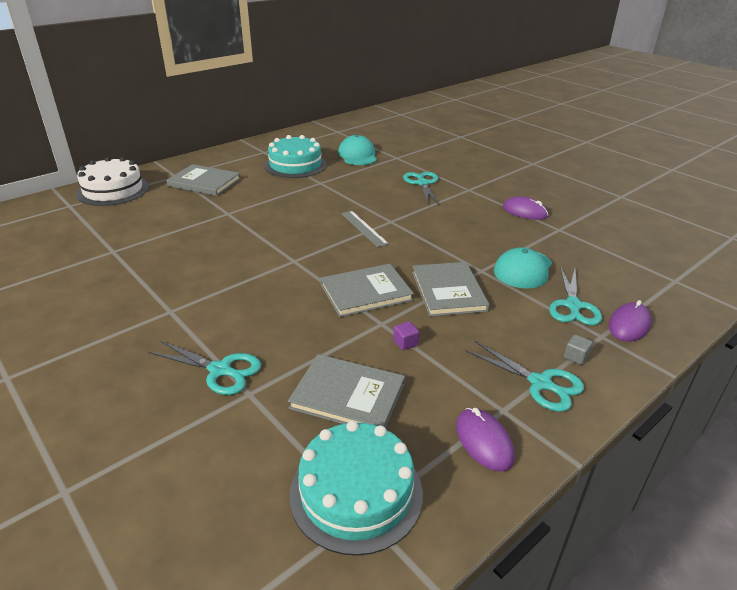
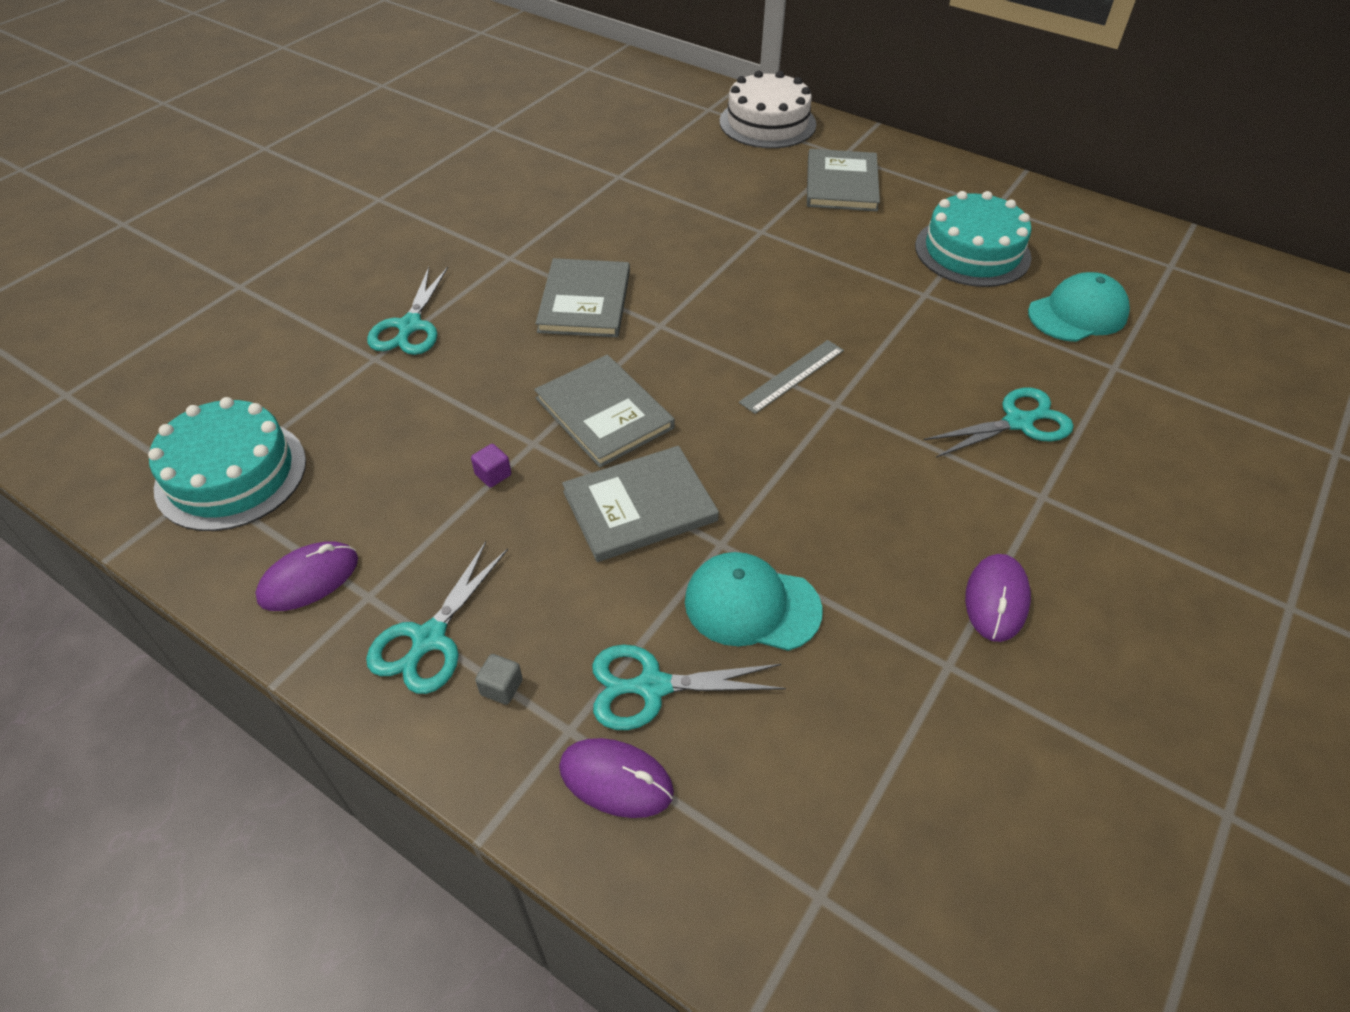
camera: 75 degrees right, 15 degrees up
grey book [288,354,405,428] -> grey book moved to [536,258,630,337]

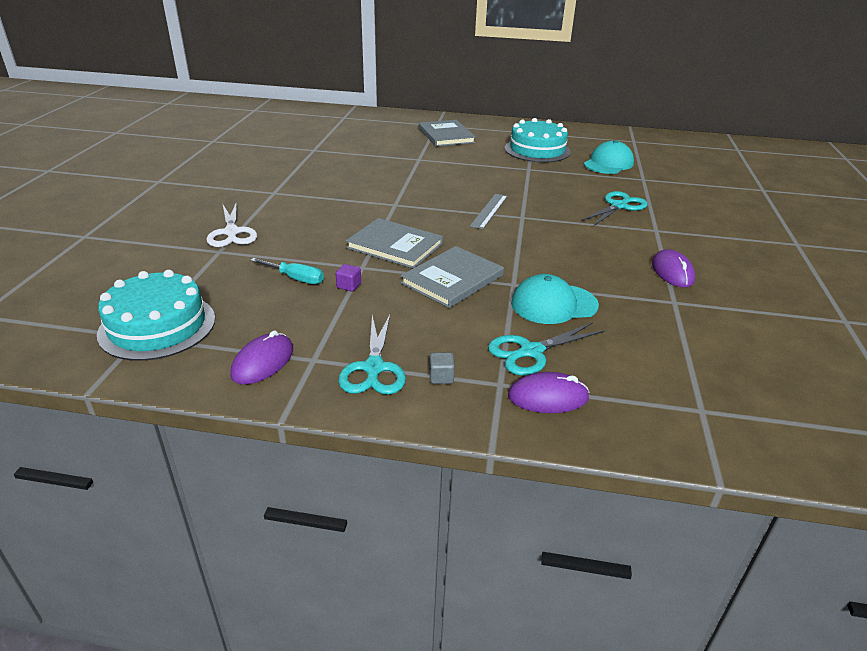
camera: 25 degrees left, 15 degrees down
turquoise scissors [367,267,448,355] -> white scissors [206,202,257,247]
grey book [536,258,630,337] -> none
white cake [720,70,817,148] -> none
none -> turquoise screwdriver [250,258,324,284]

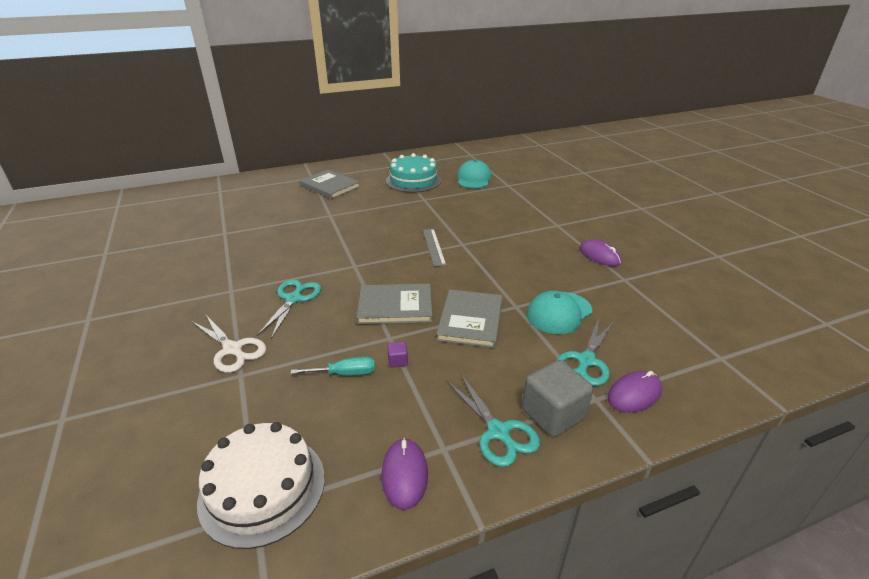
camera: 30 degrees left, 0 degrees up
turquoise cake [97,270,215,361] -> white cake [197,422,325,549]
grey cube [429,353,455,384] -> grey cube [522,360,593,437], size x2.32
turquoise scissors [581,191,648,226] -> turquoise scissors moved to [257,280,321,339]

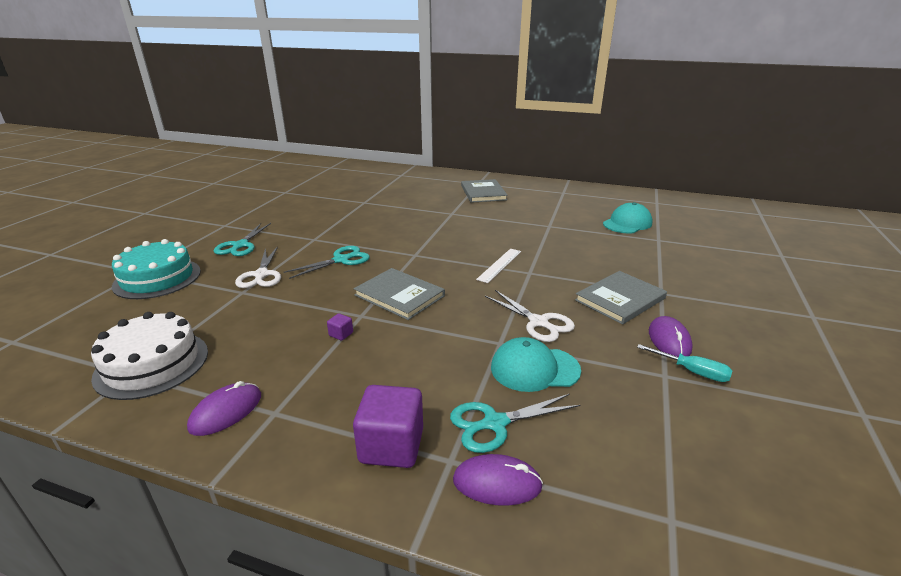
camera: 40 degrees right, 5 degrees down
turquoise screwdriver [291,357,375,376] -> turquoise screwdriver moved to [637,344,732,382]
turquoise cake [386,153,441,193] -> turquoise cake moved to [112,239,201,299]
grey ruler [423,229,446,267] -> white ruler [476,249,521,283]
grey book [436,289,503,348] -> grey book moved to [575,271,667,325]
turquoise scissors [447,375,540,467] -> turquoise scissors moved to [214,223,271,256]
grey cube [522,360,593,437] -> purple cube [353,385,423,468]
none -> white scissors [485,290,575,342]

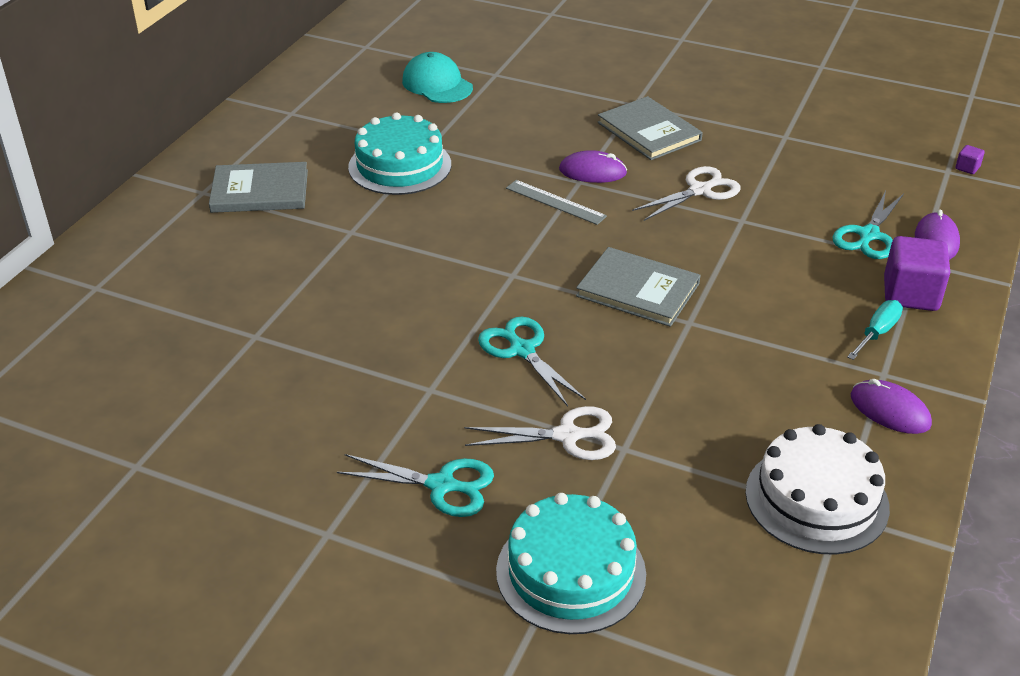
camera: 85 degrees left, 10 degrees up
purple cube [327,313,353,341] -> purple cube moved to [956,145,985,174]
grey book [354,268,445,320] -> grey book turned 75 degrees clockwise [576,247,701,327]
turquoise scissors [450,394,580,453] -> turquoise scissors turned 45 degrees clockwise [833,191,904,259]
white ruler [476,249,521,283] -> grey ruler [506,180,607,225]
turquoise cap [491,337,581,392] -> none
turquoise screwdriver [637,344,732,382] -> turquoise screwdriver moved to [847,300,903,360]
purple mouse [649,316,693,357] -> purple mouse moved to [559,150,627,183]
none -> turquoise cake [348,113,451,195]

